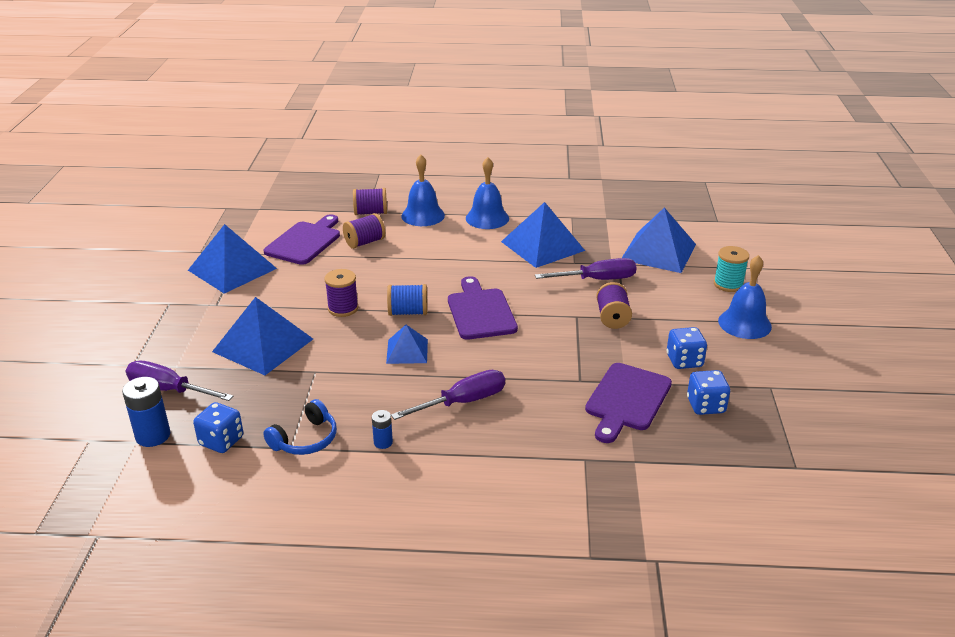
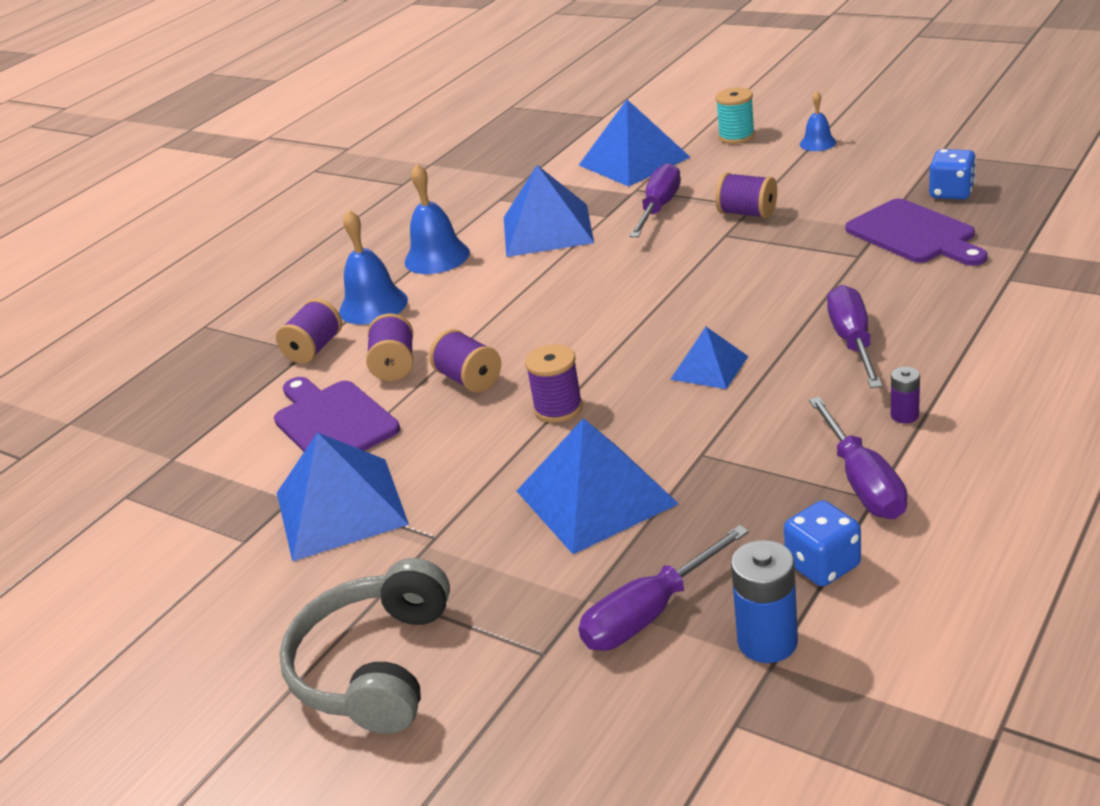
camera: 55 degrees left, 0 degrees up
blue headphones [263,399,337,455] -> purple screwdriver [809,397,907,519]
blue battery [372,410,393,449] -> purple battery [891,367,920,423]
blue spool [387,284,427,316] -> none
purple cutting board [448,276,518,340] -> none
blue dice [667,327,707,369] -> none
blue bell [718,255,772,339] -> blue bell [800,91,836,151], size x0.58
none -> grey headphones [279,558,450,734]
none -> purple spool [429,329,501,392]

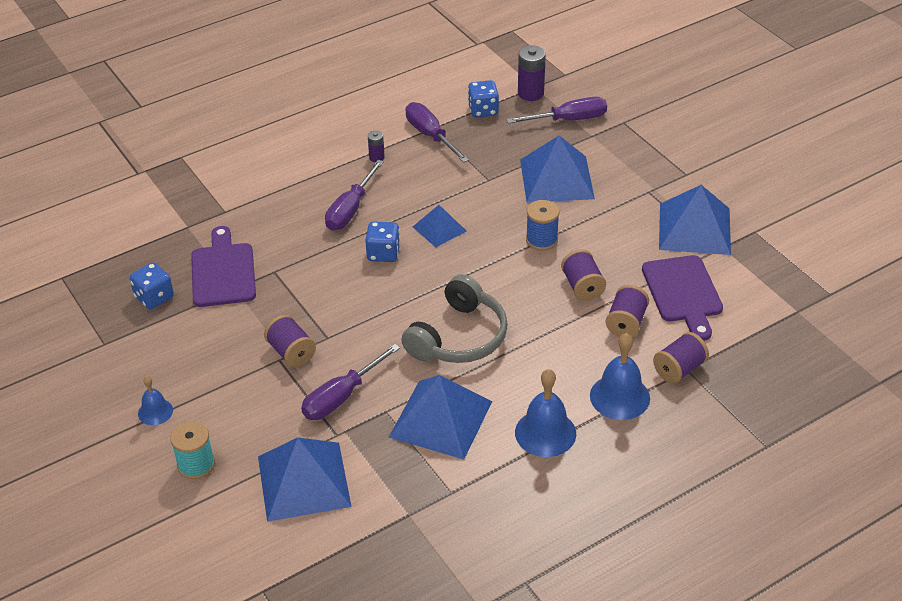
camera: 160 degrees left, 10 degrees up
grey headphones [279,558,450,734] -> grey headphones moved to [401,274,508,363]
purple spool [525,344,583,423] -> blue spool [526,200,560,251]
blue battery [731,540,798,663] -> purple battery [518,45,546,101]
purple screwdriver [809,397,907,519] -> purple screwdriver turned 45 degrees counterclockwise [405,102,469,163]
none -> blue dice [365,221,400,262]

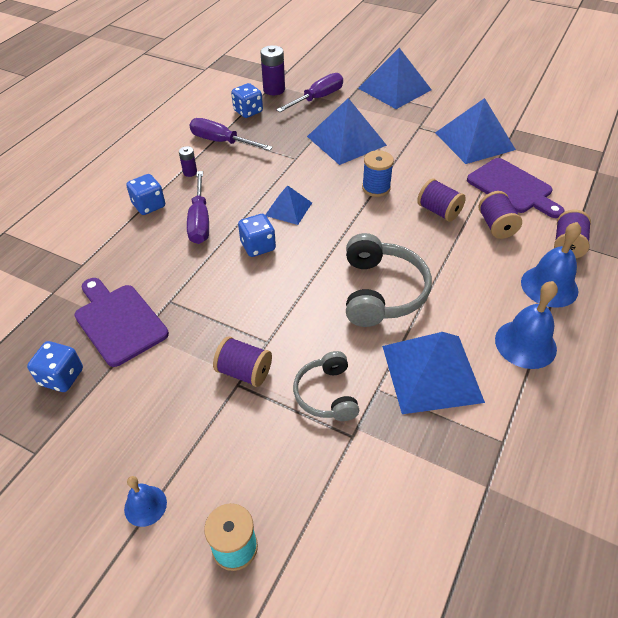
camera: 30 degrees left, 5 degrees up
blue pyramid [258,437,352,522] -> blue pyramid moved to [358,48,432,109]
purple screwdriver [301,344,400,420] -> grey headphones [293,351,359,421]
none -> blue dice [126,174,165,215]

